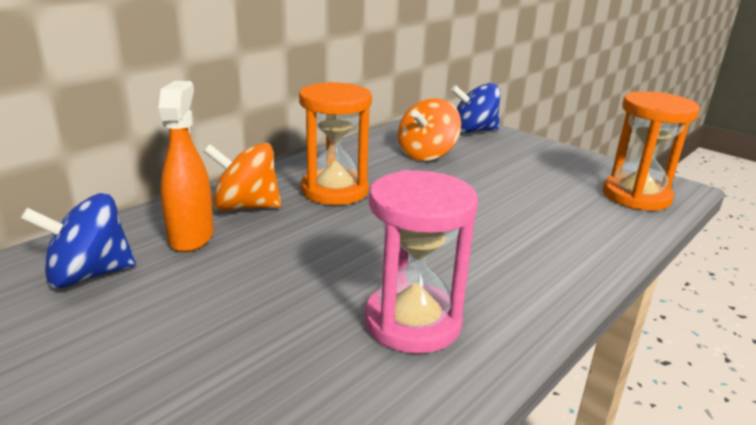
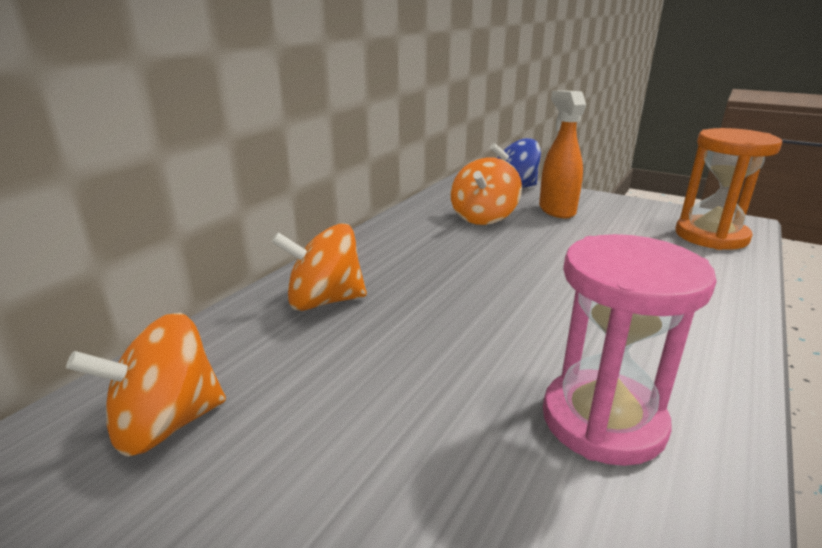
camera: 10 degrees left, 0 degrees up
blue spinning top [20,193,136,288] -> orange spinning top [66,313,226,456]
orange spray bottle [159,81,214,252] -> orange spray bottle moved to [539,90,586,219]
orange hourglass [299,82,372,205] -> none

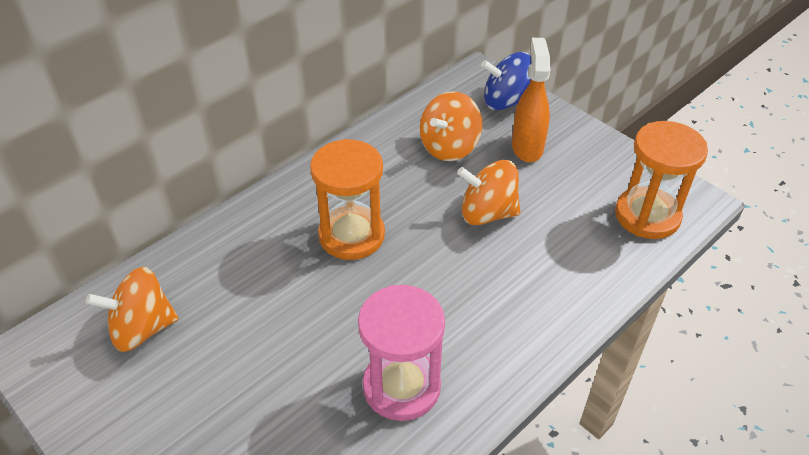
camera: 15 degrees right, 20 degrees up
orange spinning top [271,223,367,311] -> orange spinning top moved to [457,160,520,225]
none -> orange hourglass [310,139,385,260]

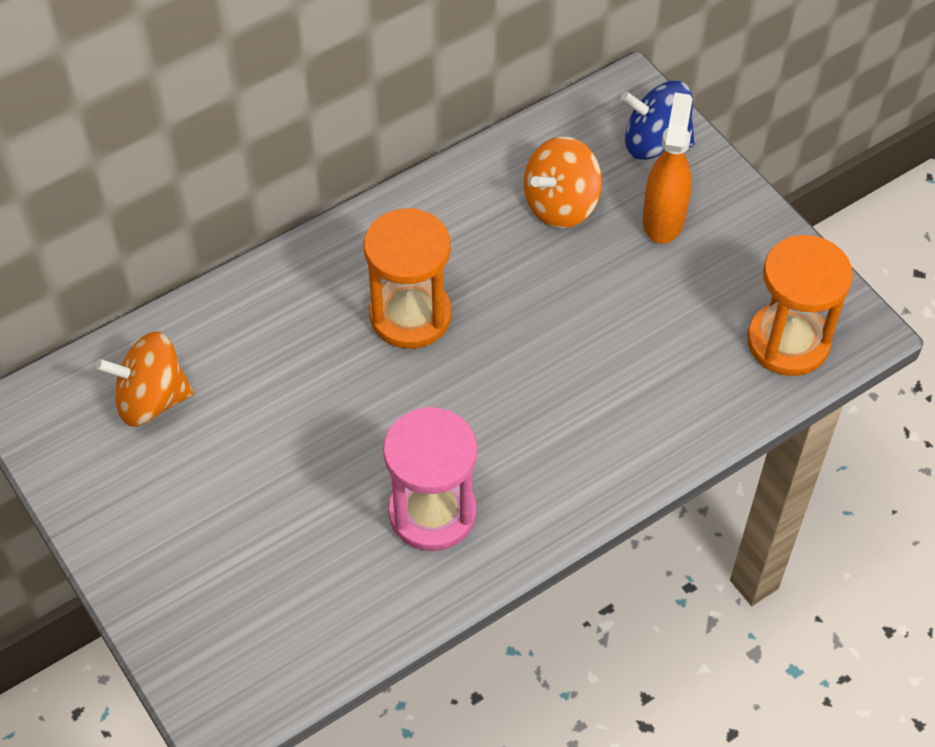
camera: 10 degrees right, 10 degrees up
orange spinning top [457,160,520,225] -> none

